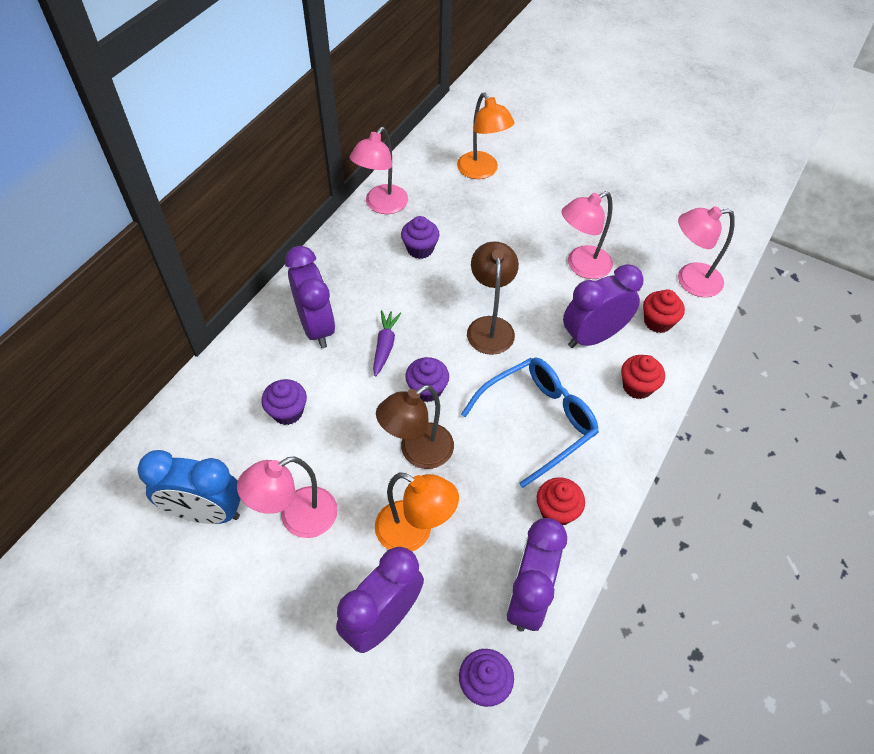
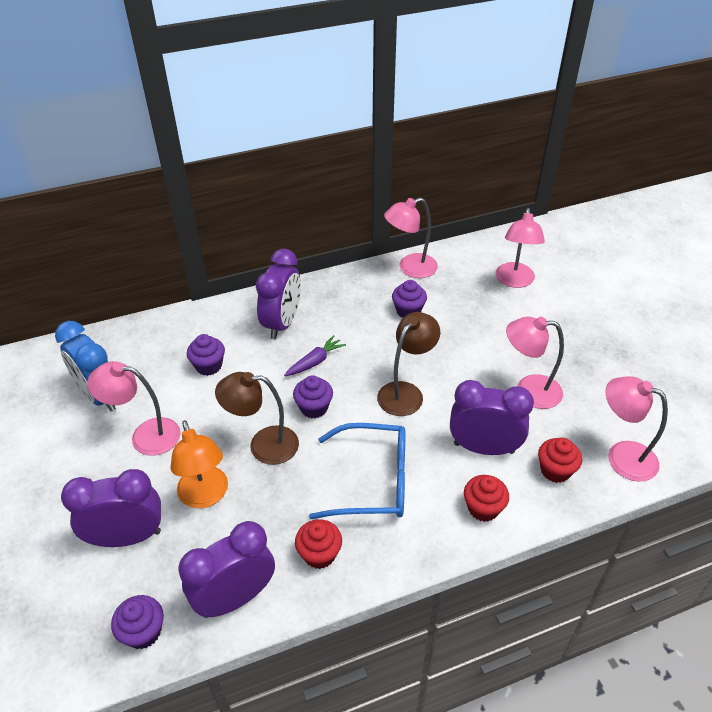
camera: 40 degrees right, 10 degrees down
orange lamp [457,92,514,179] -> pink lamp [496,208,545,288]

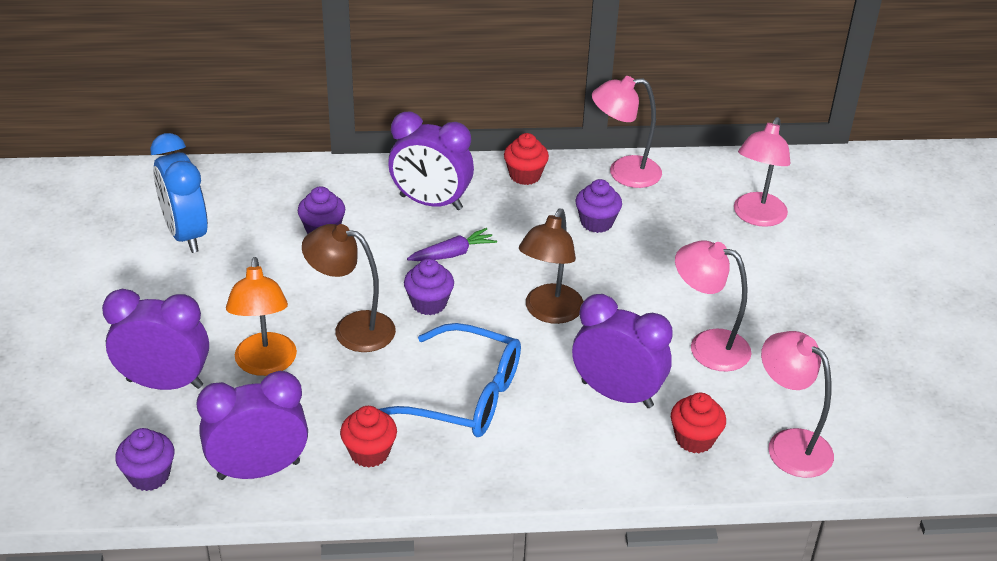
camera: 15 degrees right, 5 degrees down
pink lamp [87,361,181,456] -> none
purple clock [256,249,301,339] -> purple clock turned 75 degrees clockwise [388,112,474,210]
brown lamp [377,312,440,416] -> brown lamp turned 150 degrees clockwise [519,209,584,324]
red cupcake [464,475,509,522] -> red cupcake moved to [504,133,549,185]

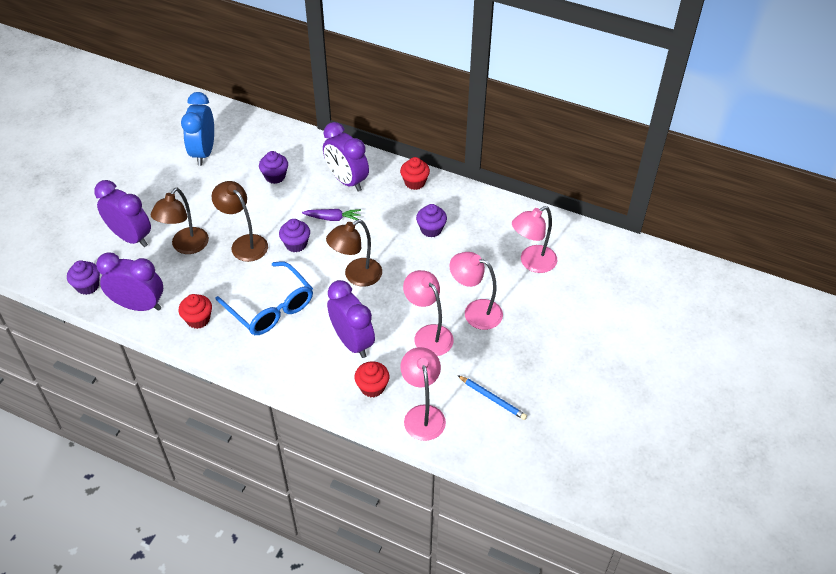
camera: 30 degrees right, 10 degrees up
orange lamp [226,257,297,376] -> brown lamp [151,188,209,254]
pink lamp [592,76,662,188] -> pink lamp moved to [449,252,503,330]
none -> blue pencil [457,375,527,420]

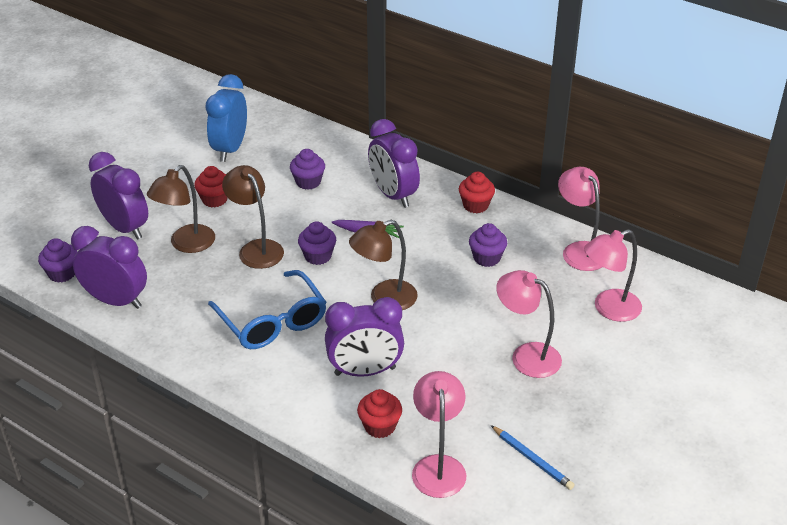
camera: 10 degrees right, 10 degrees down
red cupcake [178,294,212,329] -> red cupcake moved to [195,166,227,207]
purple clock [327,280,375,358] -> purple clock turned 105 degrees clockwise [325,297,404,377]
pink lamp [403,270,454,356] -> pink lamp moved to [558,167,602,271]

